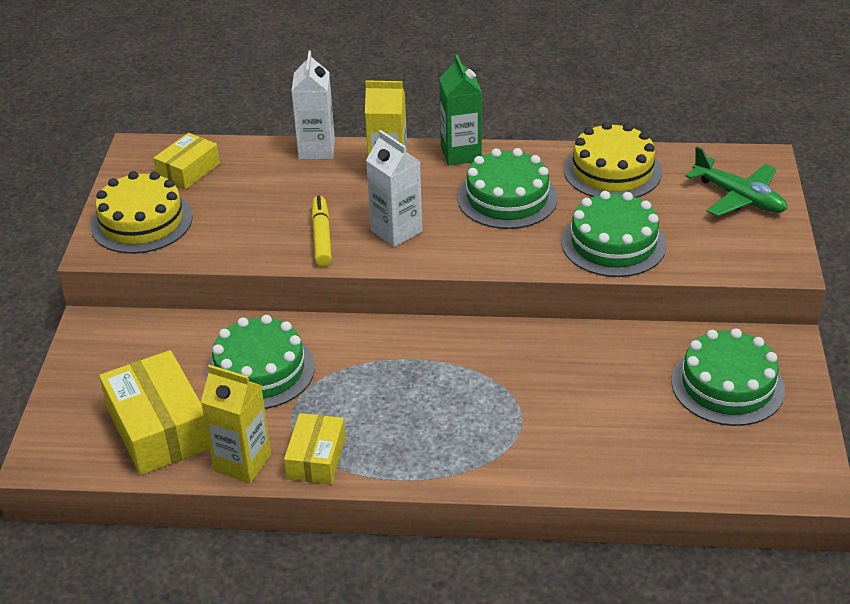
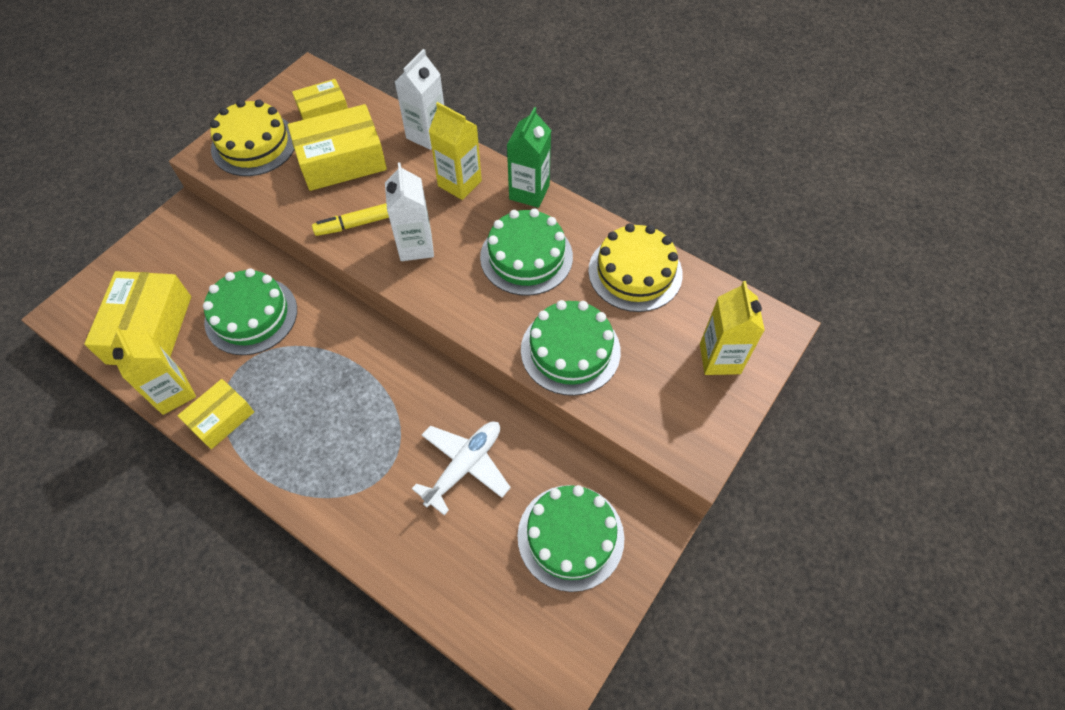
camera: 30 degrees right, 20 degrees up
yellow marker [311,196,332,266] -> yellow marker turned 135 degrees counterclockwise [312,203,389,236]
green plane [685,146,787,217] -> yellow carton [700,281,765,375]
none -> yellow box [288,104,387,191]
none -> white plane [412,422,511,515]

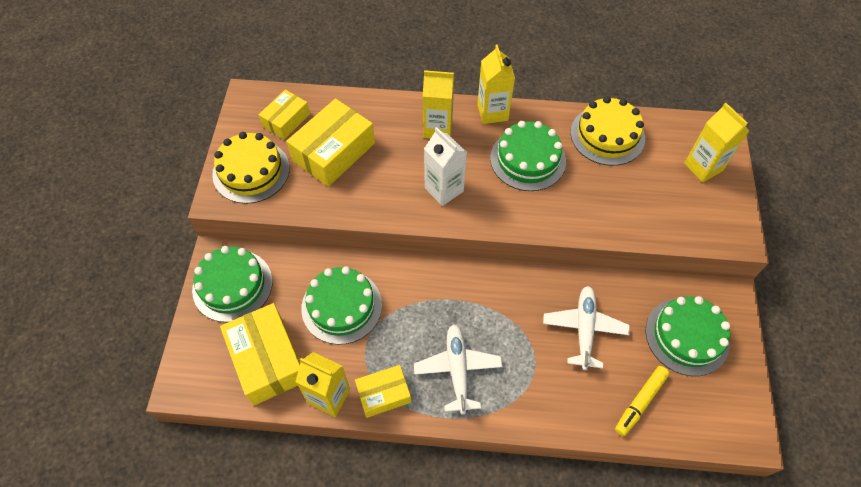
camera: 30 degrees left, 0 degrees up
yellow box [177,379,254,449] -> yellow box turned 60 degrees clockwise [355,365,411,418]
yellow marker [312,203,389,236] -> yellow marker moved to [615,366,670,436]
white carton [395,49,444,150] -> none
green carton [507,107,551,208] -> yellow carton [477,44,515,124]
green cake [521,300,621,396] -> green cake moved to [192,246,273,322]
none -> white plane [414,324,502,415]

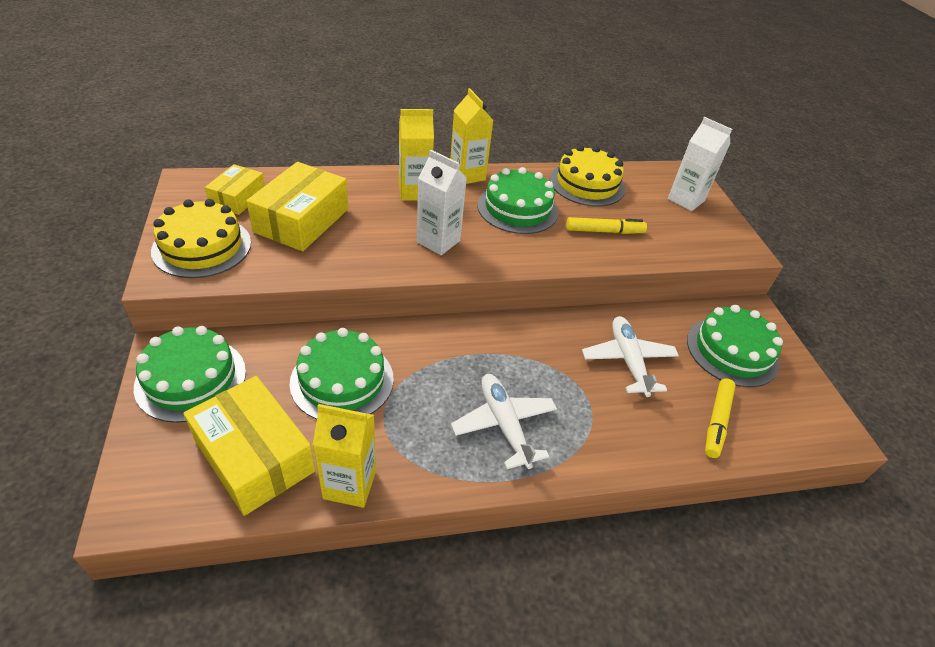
camera: 20 degrees left, 15 degrees down
yellow box [355,365,411,418] -> none
yellow carton [684,103,749,182] -> white carton [668,117,732,211]
none -> yellow marker [566,217,647,234]

